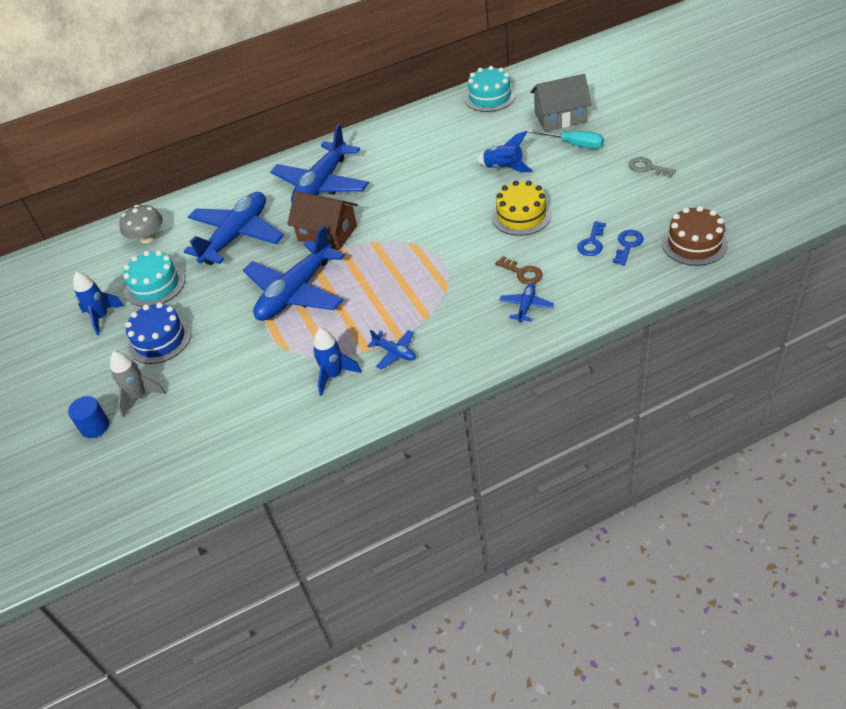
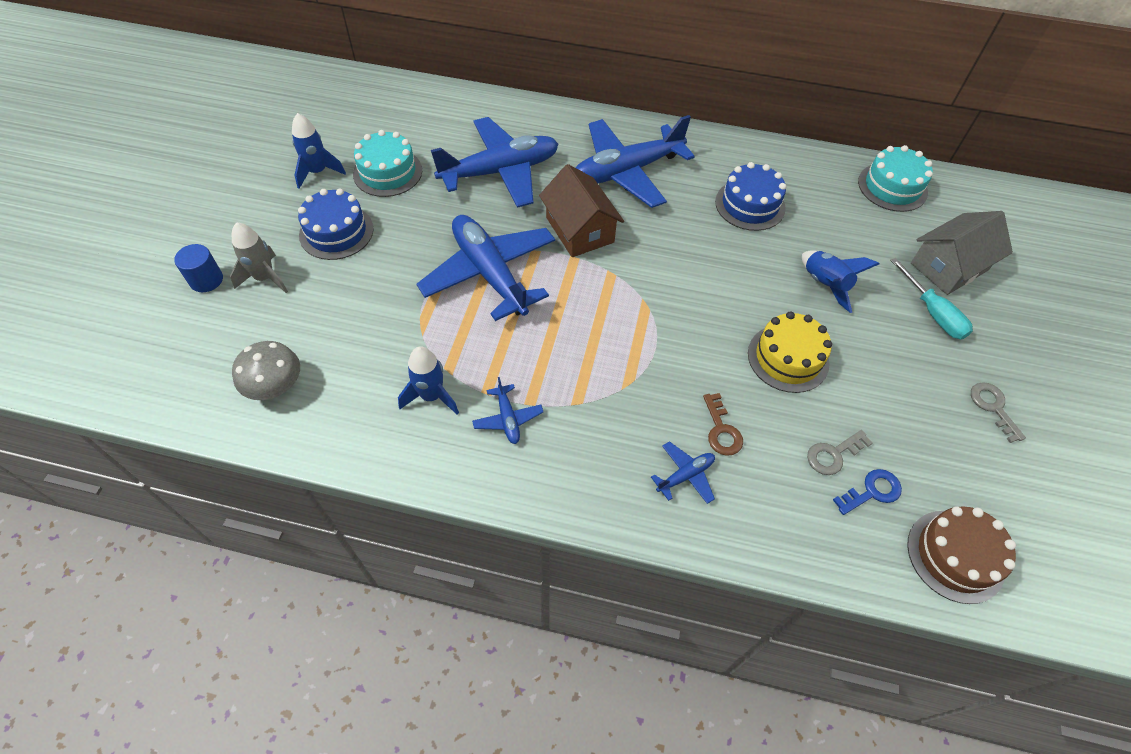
camera: 30 degrees right, 10 degrees up
grey mushroom [119,205,163,243] -> grey mushroom moved to [232,341,300,400]
blue plane [243,225,345,321] -> blue plane turned 75 degrees clockwise [416,215,555,321]
grey house [530,74,592,131] -> grey house turned 60 degrees counterclockwise [911,211,1013,295]
blue key [577,221,606,256] -> grey key [807,430,872,475]
none -> blue cake [715,162,786,231]

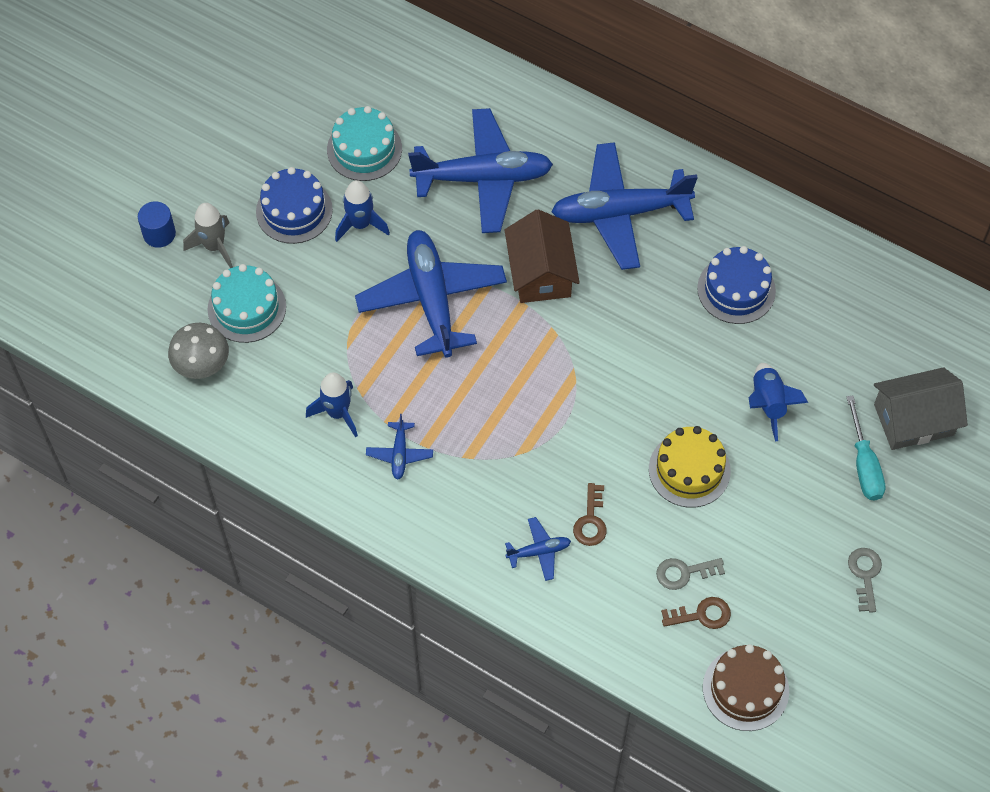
camera: 20 degrees right, 5 degrees up
blue rocket [292,113,346,189] -> blue rocket moved to [335,180,390,242]
blue key [833,469,902,515] -> brown key [661,597,731,629]
turquoise cake [858,145,933,212] -> turquoise cake moved to [208,264,286,343]

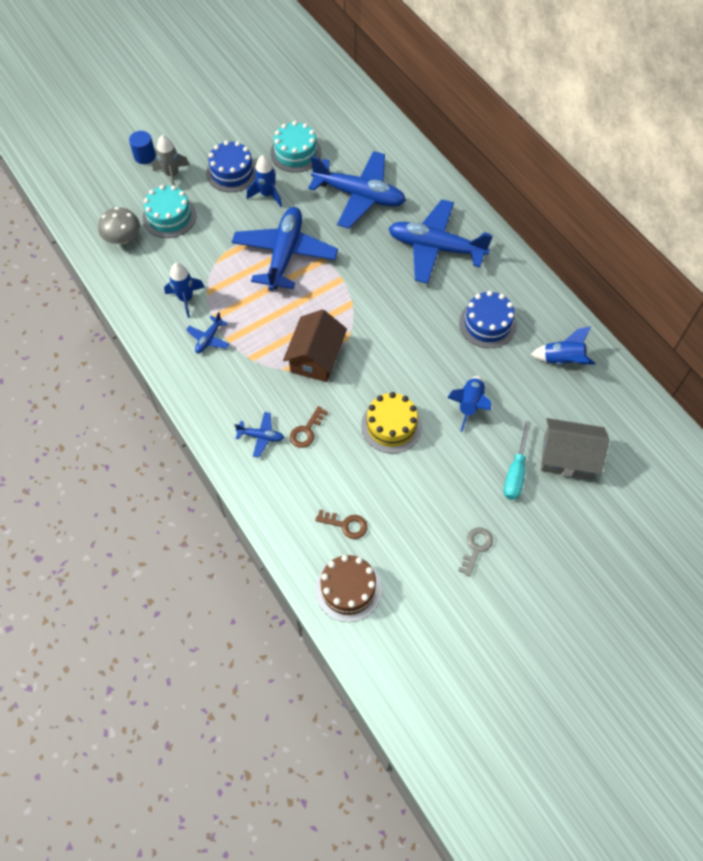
camera: 25 degrees right, 0 degrees up
brown house [505,209,580,303] -> brown house moved to [283,309,347,382]
grey key [656,558,725,590] -> none
none -> blue rocket [530,326,595,365]

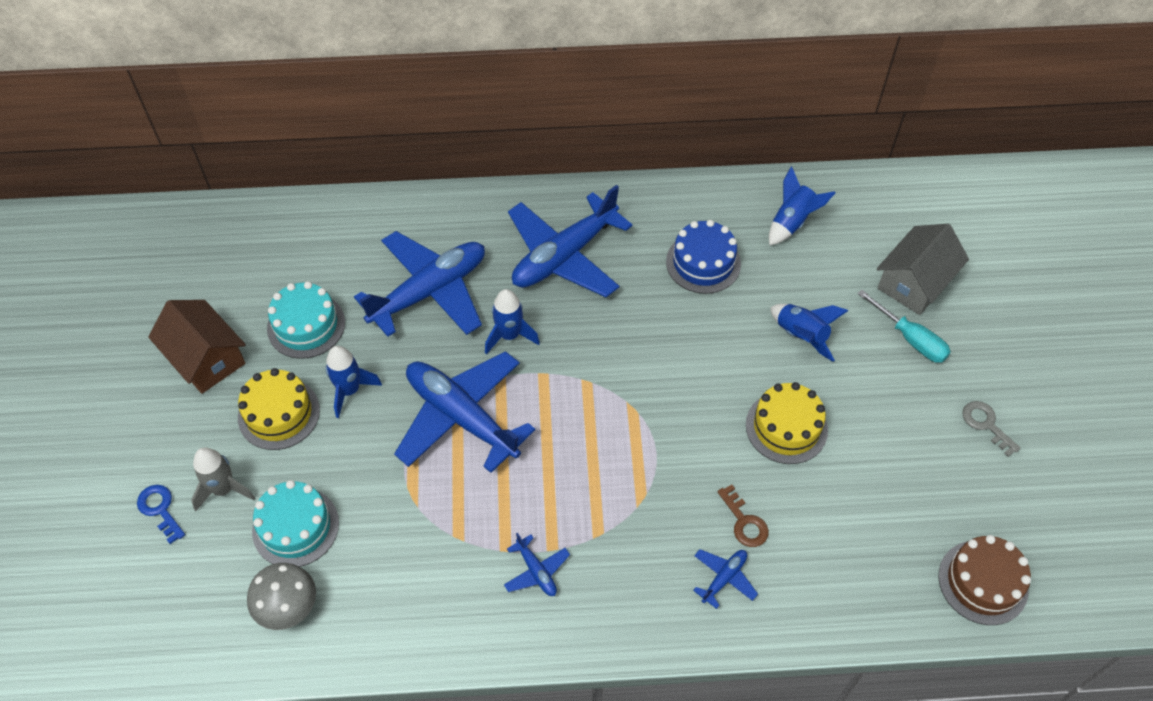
camera: 60 degrees left, 5 degrees down
blue cylinder [129,131,156,164] -> blue key [137,485,185,544]
blue rocket [164,263,205,318] -> blue rocket moved to [485,289,540,354]
blue cake [206,141,256,192] -> yellow cake [238,368,320,450]
brown house [283,309,347,382] -> brown house moved to [148,300,246,394]
brown key [315,510,368,539] -> none

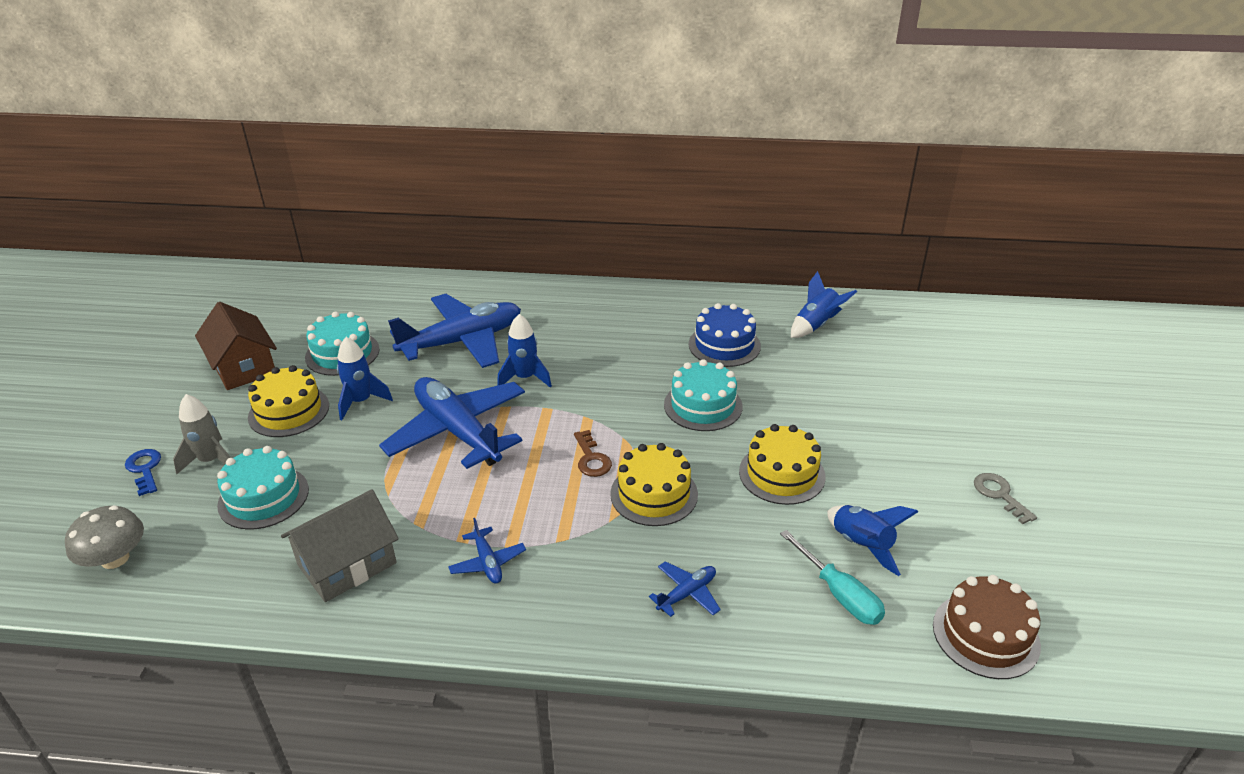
camera: 10 degrees right, 20 degrees down
grey mushroom [247,563,316,630] -> grey mushroom moved to [65,505,144,569]
blue plane [508,185,633,297] -> none
brown key [717,484,769,547] -> brown key moved to [574,430,612,477]
blue rocket [770,304,848,362] -> blue rocket moved to [827,505,918,576]
turquoise screwdriver [857,290,951,363] -> turquoise screwdriver moved to [780,530,885,625]
grey house [877,224,969,315] -> grey house moved to [281,490,399,602]
none -> yellow cake [610,443,698,526]
none -> turquoise cake [664,359,743,431]

